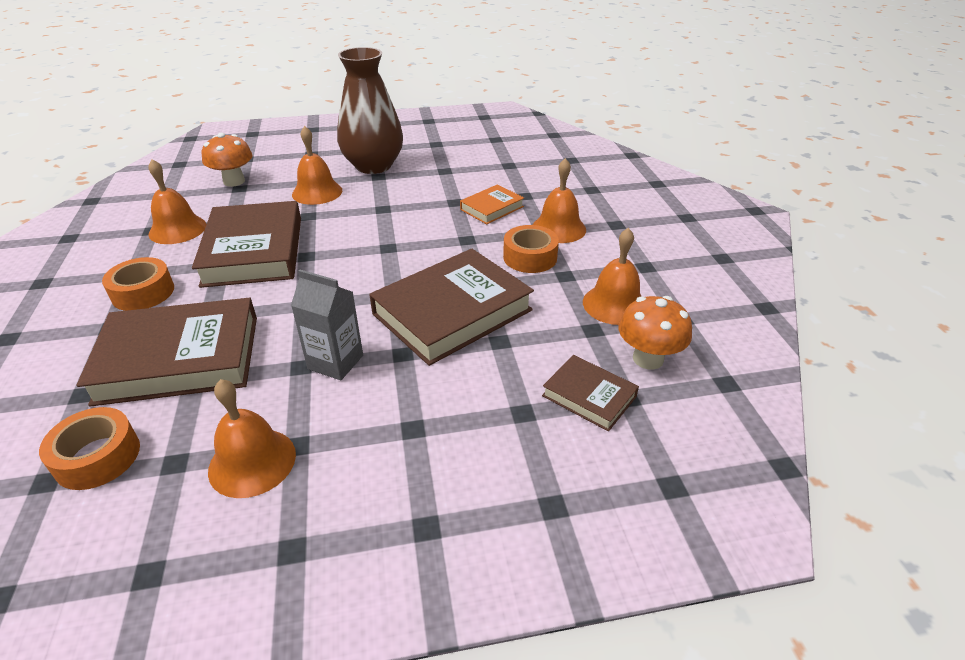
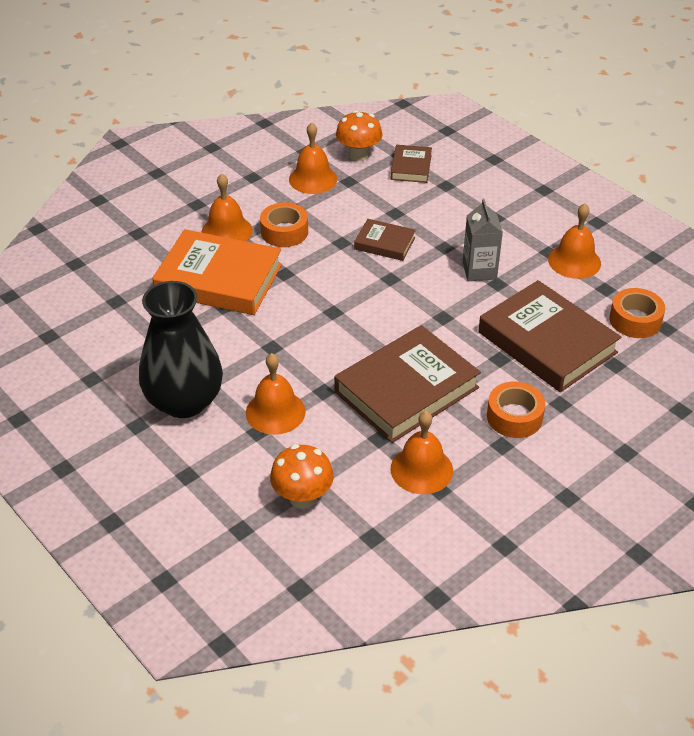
camera: 120 degrees left, 5 degrees up
brown vase [337,47,403,174] -> black vase [139,281,223,418]
brown book [369,248,534,366] -> brown book [354,219,416,261], size x0.50
orange book [460,184,524,224] -> orange book [152,229,282,315], size x1.98

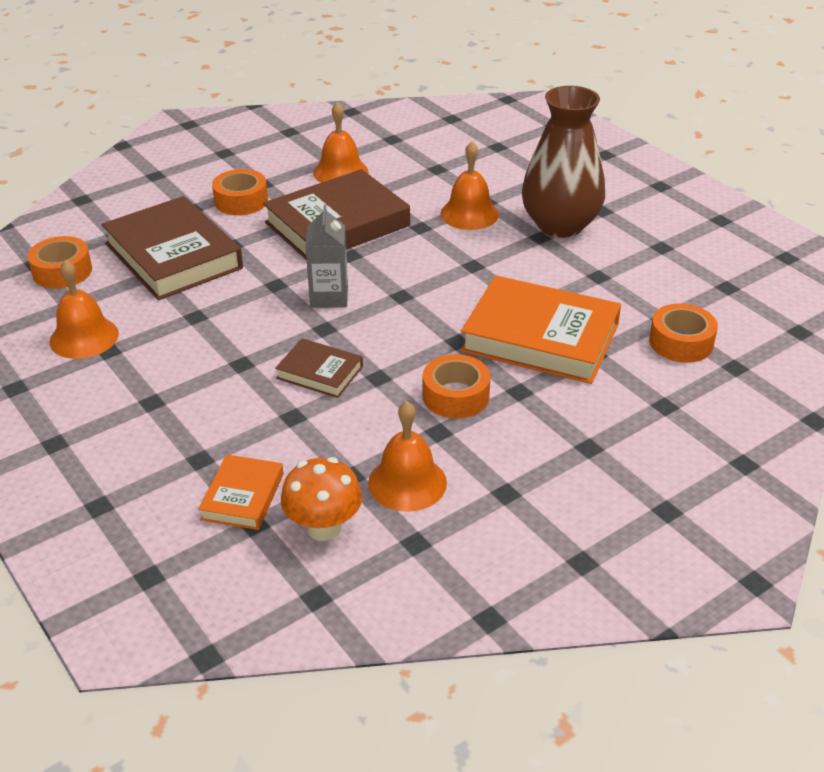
camera: 175 degrees left, 5 degrees down
black vase [139,281,223,418] -> brown vase [522,86,605,238]
orange bell [201,174,253,241] -> none
orange mushroom [270,444,334,509] -> none
brown book [391,145,432,183] -> orange book [198,454,284,530]
grey carton [463,199,503,281] -> grey carton moved to [306,205,348,308]
none -> orange tape [649,303,718,363]

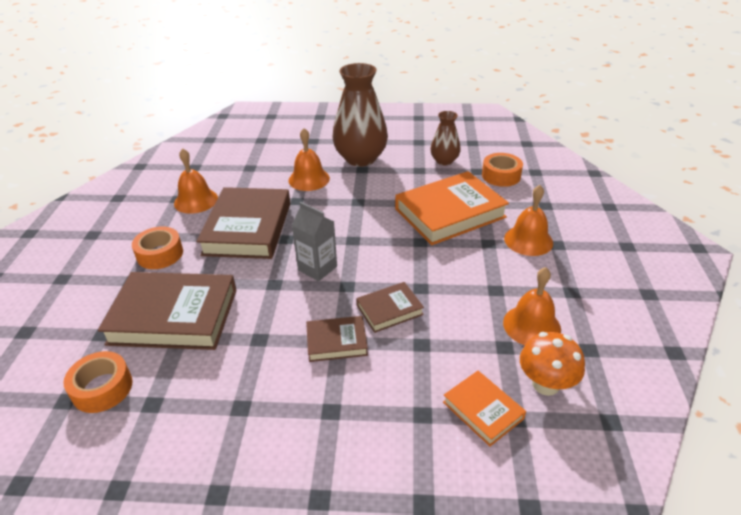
camera: 50 degrees left, 0 degrees up
orange bell [50,260,119,359] -> orange bell moved to [504,185,553,256]
orange tape [423,354,491,419] -> none
none -> brown book [306,316,368,362]
none -> brown vase [430,111,461,165]

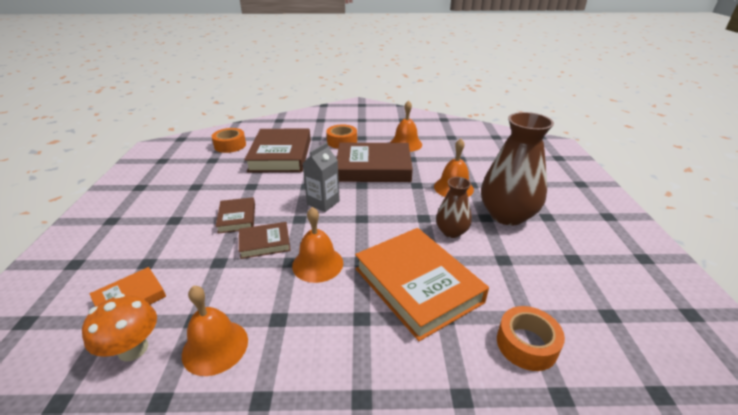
camera: 85 degrees right, 5 degrees down
brown book [356,282,424,333] -> brown book turned 75 degrees counterclockwise [239,222,291,259]
brown vase [430,111,461,165] -> brown vase moved to [436,177,472,238]
orange bell [504,185,553,256] -> orange bell moved to [292,207,343,283]

